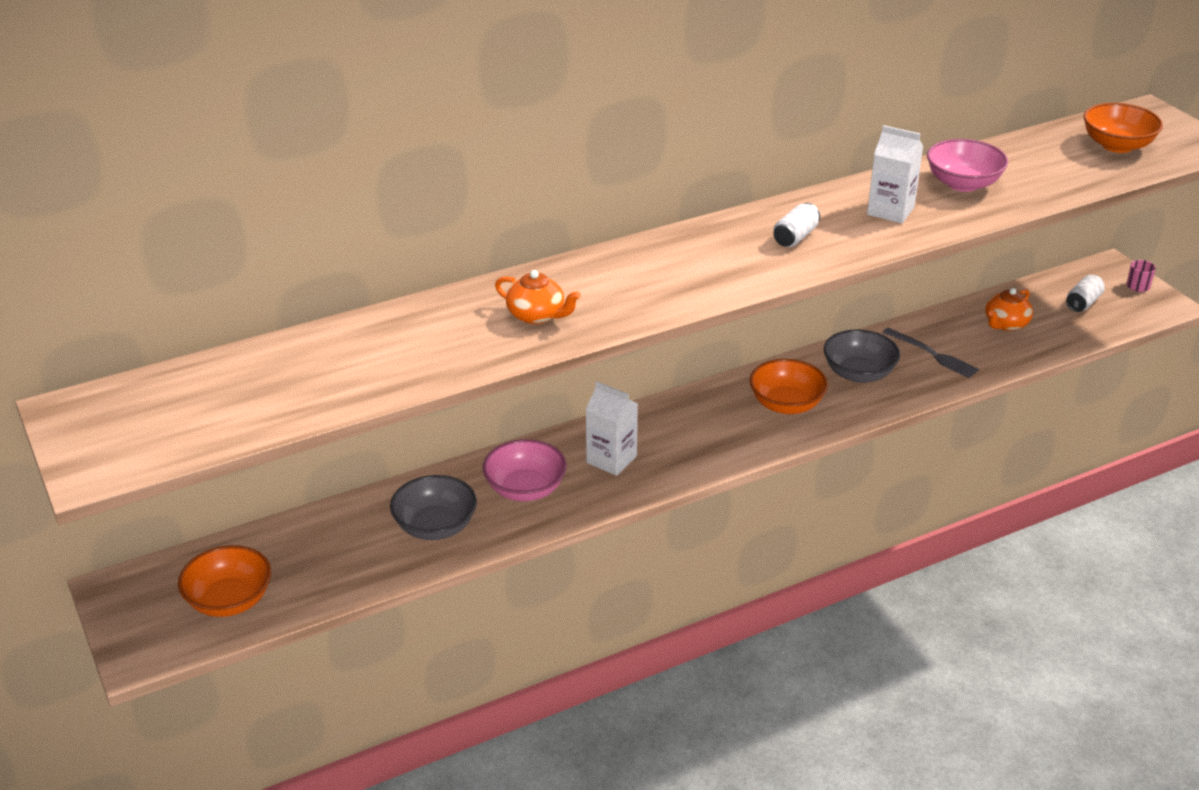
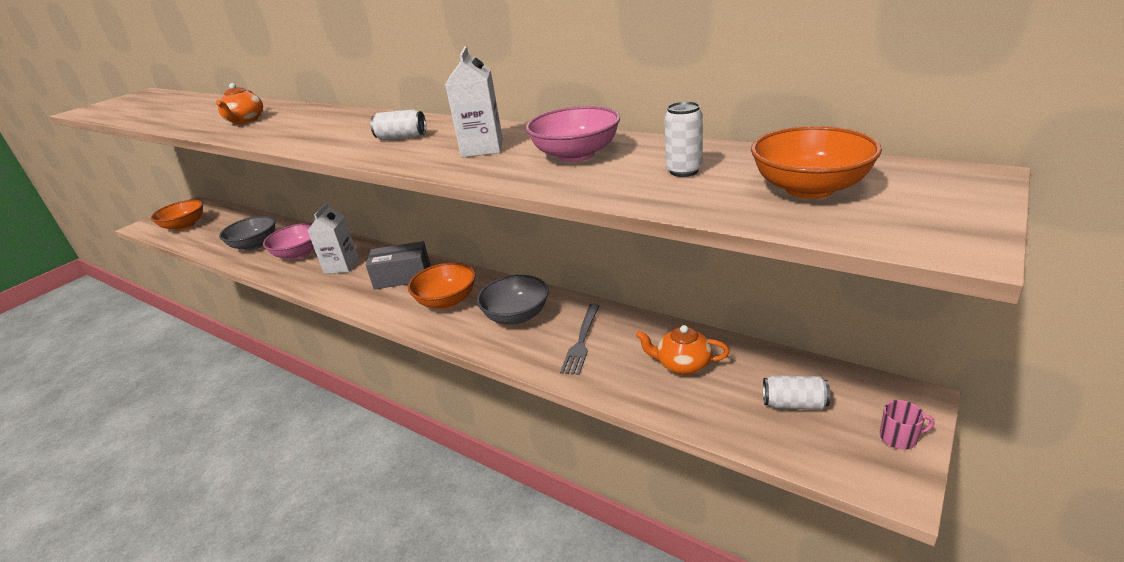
camera: 65 degrees right, 5 degrees down
none -> grey box [366,241,430,290]
none -> white can [664,102,703,177]

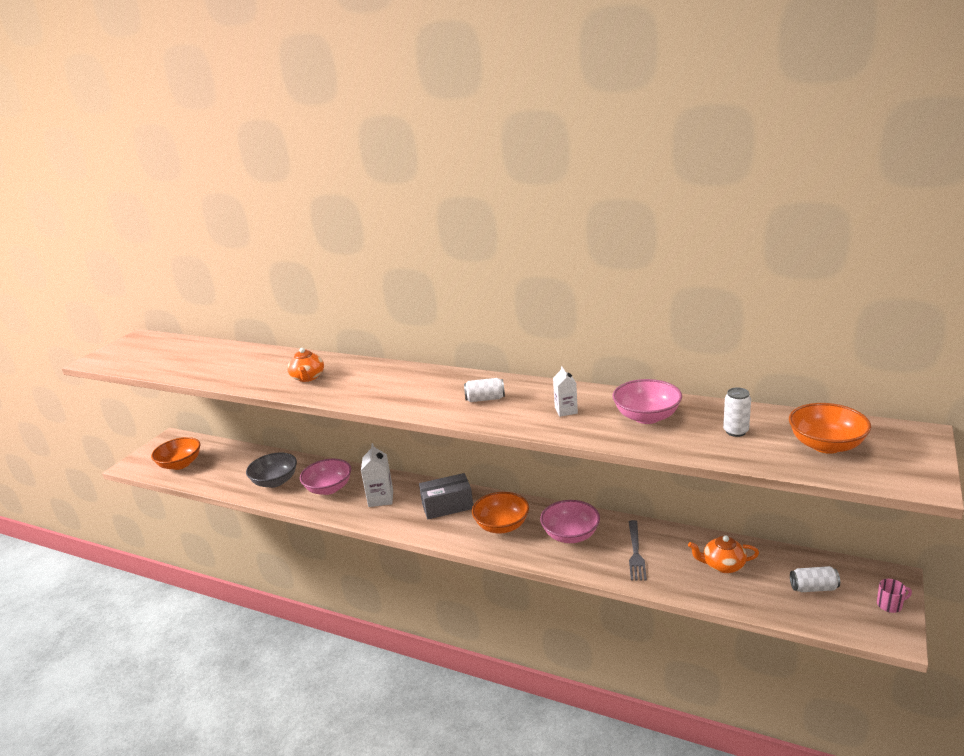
camera: 10 degrees left, 5 degrees down
white carton [445,46,503,157] -> white carton [553,366,578,417], size x0.63
grey bowl [477,275,548,325] -> pink bowl [540,500,600,543]

